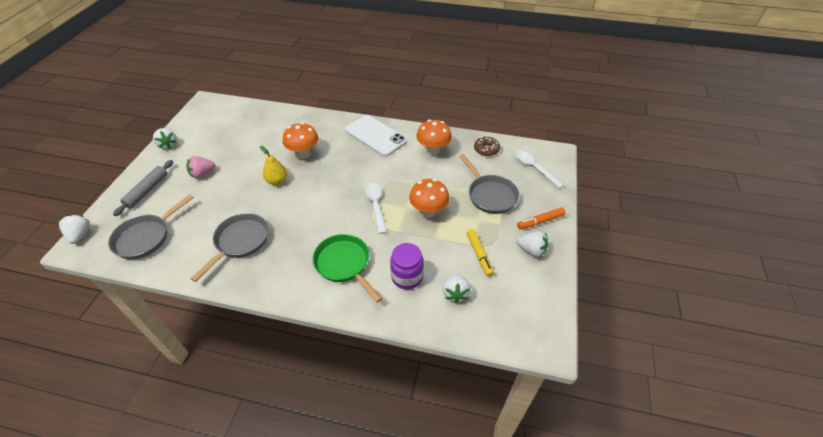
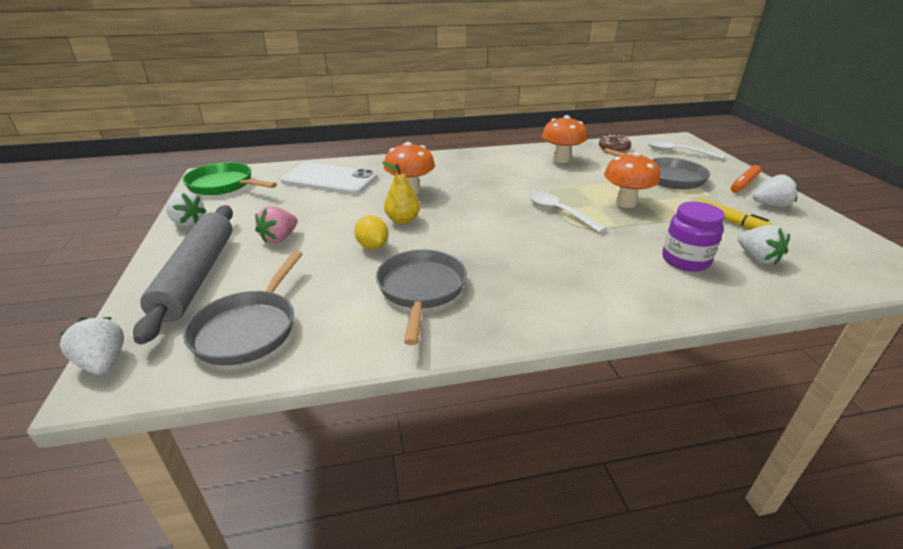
camera: 25 degrees left, 15 degrees down
grey rolling pin [113,160,173,216] -> grey rolling pin [133,205,233,344], size x1.61
green pan [313,234,383,303] -> green pan moved to [182,162,277,195]
white phone [345,115,407,157] -> white phone moved to [281,162,377,194]
none -> yellow lemon [355,216,389,250]

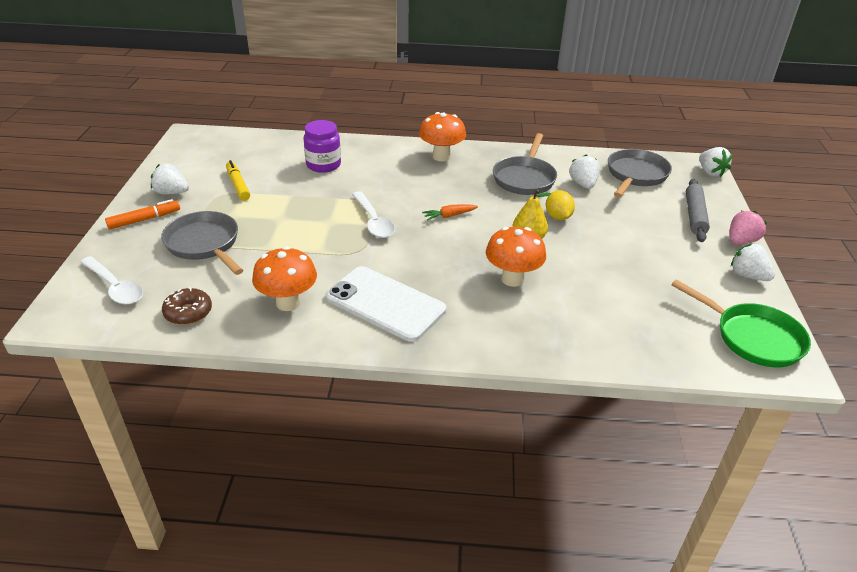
camera: 165 degrees left, 5 degrees up
grey rolling pin [133,205,233,344] -> grey rolling pin [686,179,710,242], size x0.62
pink strawberry [255,206,297,243] -> pink strawberry moved to [729,211,767,245]
white phone [281,162,377,194] -> white phone moved to [325,266,446,342]
orange mushroom [604,152,660,208] -> orange mushroom moved to [419,112,466,161]
white strawberry [738,225,790,265] -> white strawberry moved to [569,154,600,189]
none -> orange carrot [422,204,478,221]

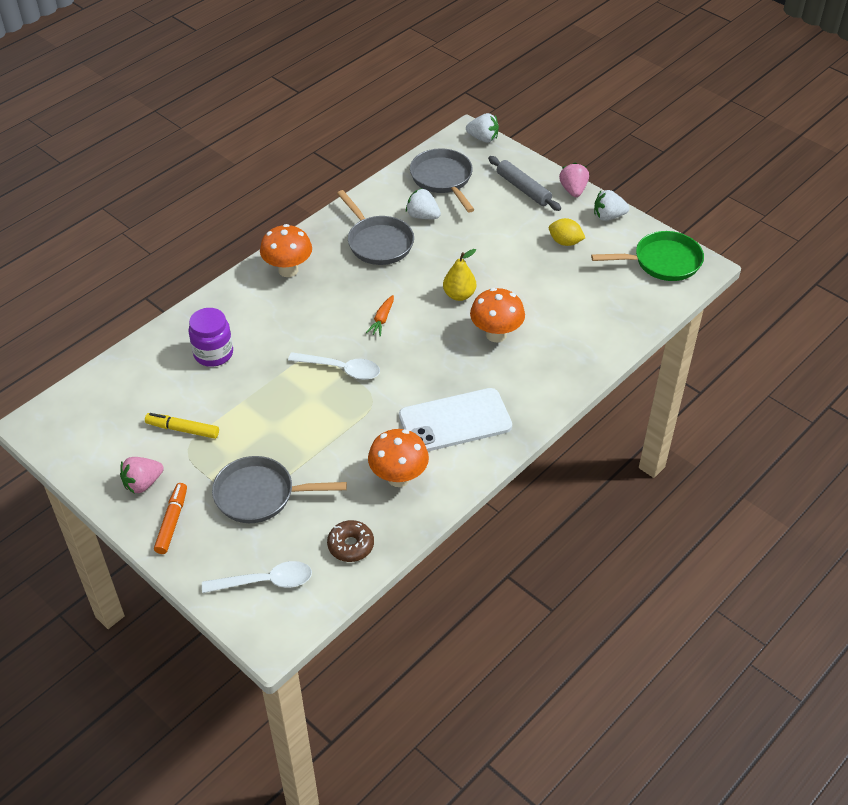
camera: 50 degrees left, 10 degrees up
white strawberry [151,163,189,195] -> pink strawberry [120,457,164,494]
yellow lemon [546,190,575,220] -> yellow lemon moved to [549,218,585,246]

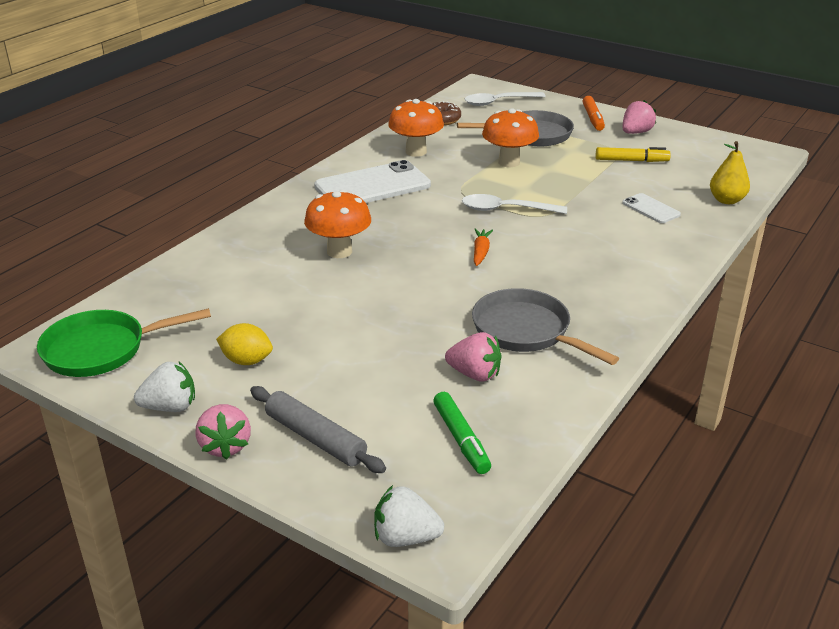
camera: 170 degrees right, 15 degrees down
purple jar [188,308,233,367] -> white phone [622,193,681,223]
orange mushroom [260,224,312,277] -> orange mushroom moved to [482,108,539,167]
white strawberry [406,188,441,219] -> pink strawberry [445,332,502,382]
grey pan [410,148,475,213] -> green marker [433,392,491,474]
yellow pear [443,249,476,301] -> yellow pear moved to [710,141,750,204]

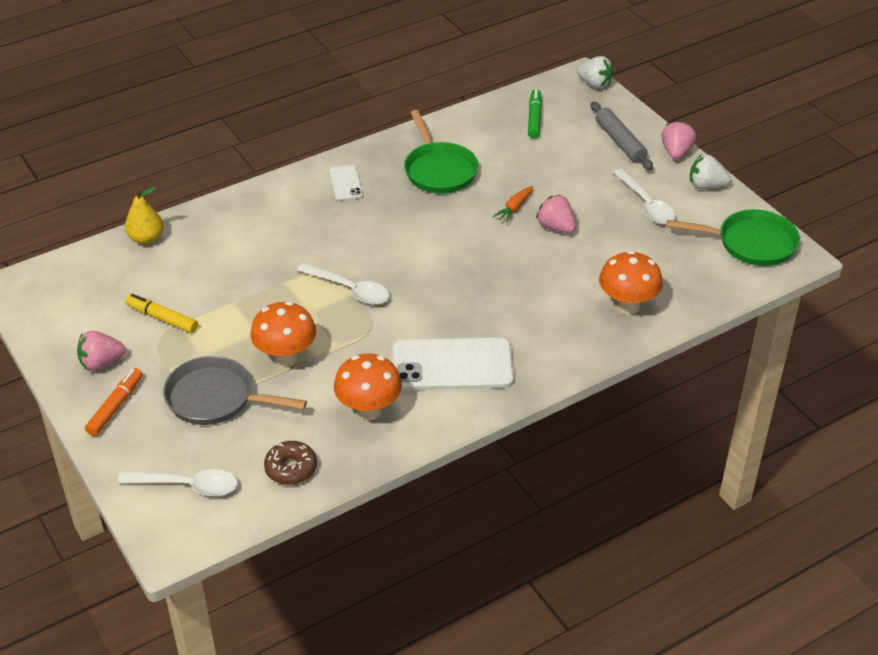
camera: 155 degrees left, 10 degrees up
yellow lemon [216,323,273,365] -> white spoon [613,168,676,224]
orange mushroom [304,190,371,258] -> orange mushroom moved to [599,251,663,315]
pink strawberry [445,332,502,382] -> pink strawberry moved to [536,195,576,233]
grey pan [472,288,619,365] -> green pan [404,110,478,193]
orange carrot [474,228,493,266] -> orange carrot moved to [493,186,533,223]
white phone [622,193,681,223] -> white phone moved to [329,165,363,201]

